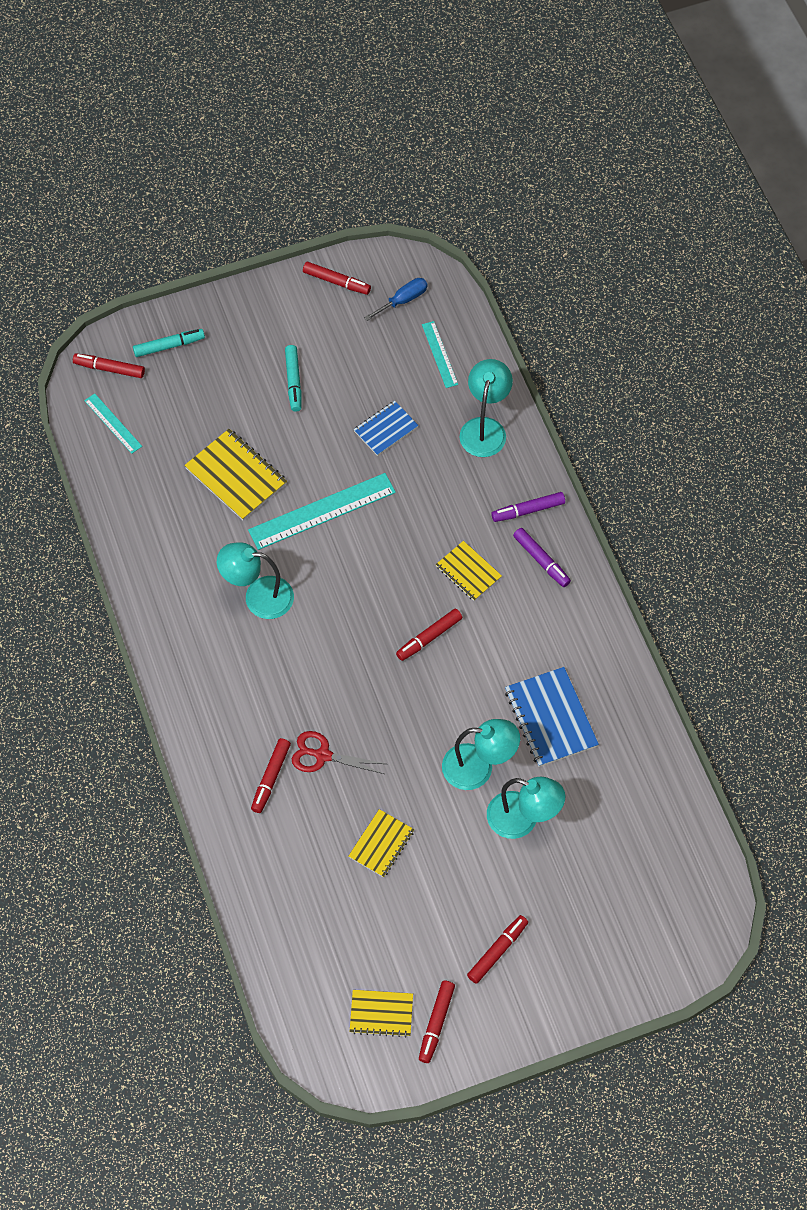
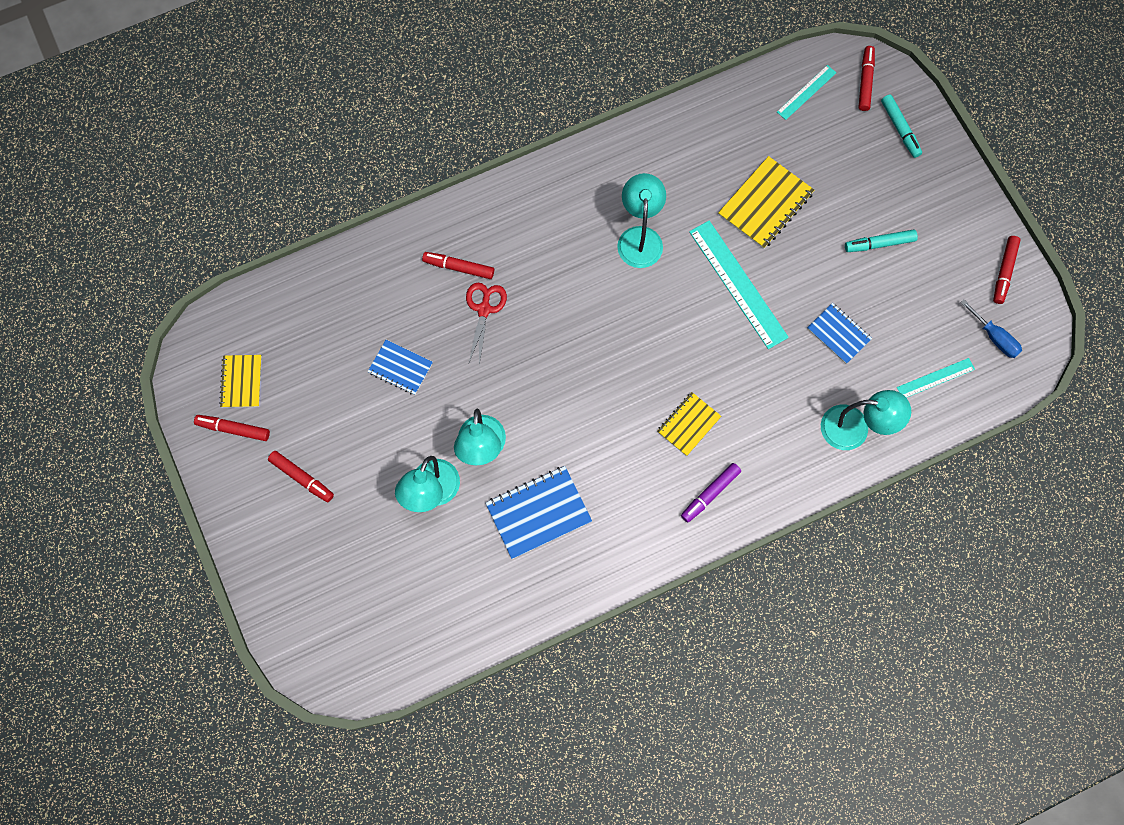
camera: 85 degrees right, 10 degrees up
yellow notebook [349,809,414,878] -> blue notebook [368,340,433,395]
red marker [396,609,462,661] -> none
purple marker [491,492,565,522] -> none

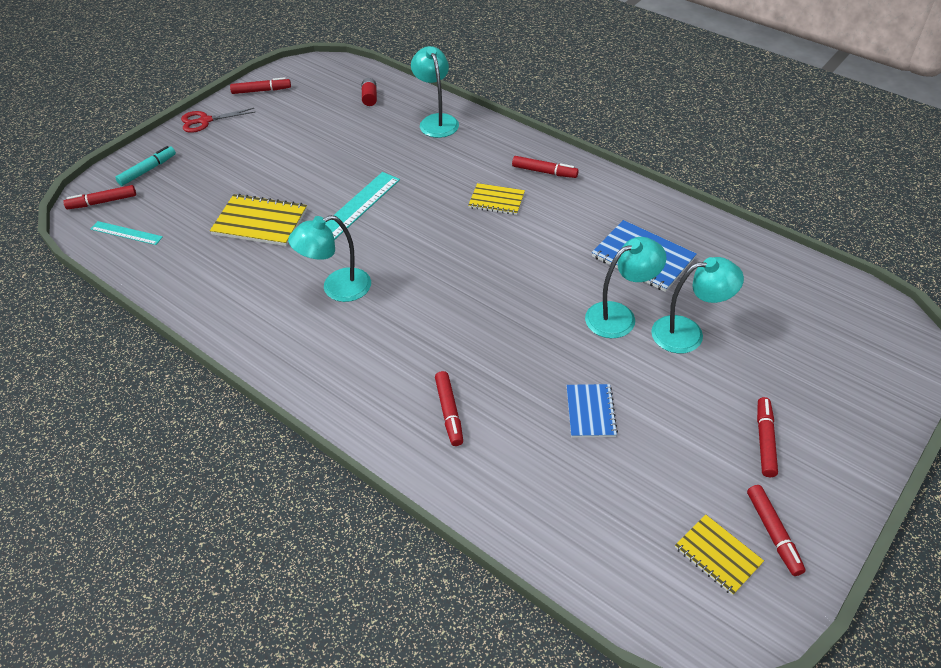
camera: 115 degrees left, 25 degrees down
yellow notebook [219,355,262,408] -> yellow notebook turned 75 degrees clockwise [675,515,764,595]
red scissors [466,282,507,365] -> red scissors moved to [181,108,255,133]
purple marker [681,463,741,523] -> red marker [512,156,579,178]
blue notebook [807,303,872,364] -> none
turquoise marker [845,229,918,252] -> none
turquoise ruler [897,358,975,398] -> red battery [362,78,377,106]
blue screwdriver [960,299,1022,358] -> none

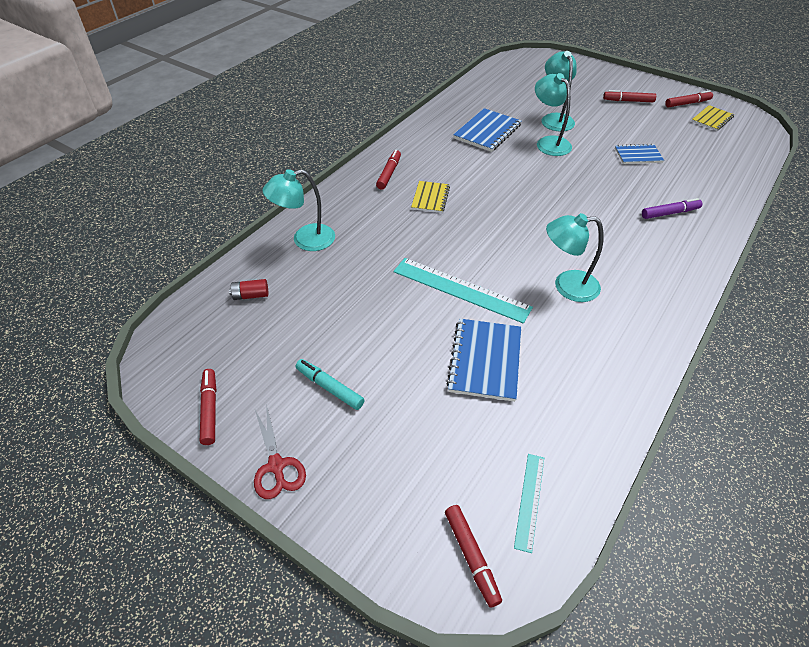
camera: 95 degrees left, 0 degrees up
turquoise marker [115,146,176,186] -> turquoise marker moved to [296,359,364,410]
yellow notebook [210,194,307,246] -> blue notebook [446,318,521,402]
turquoise lamp [288,215,371,302] -> turquoise lamp turned 120 degrees clockwise [546,213,604,302]
red marker [435,371,463,446] -> purple marker [642,198,702,219]

